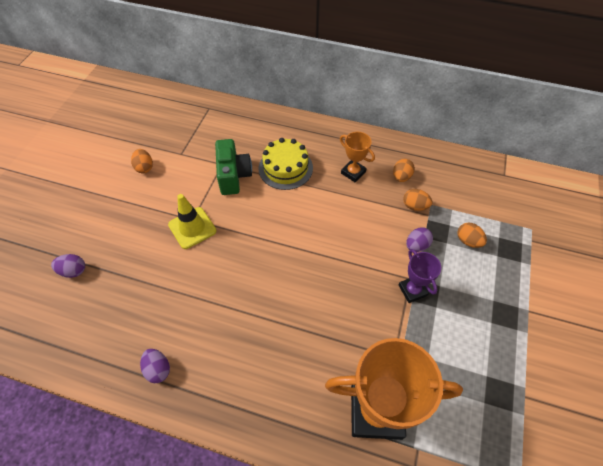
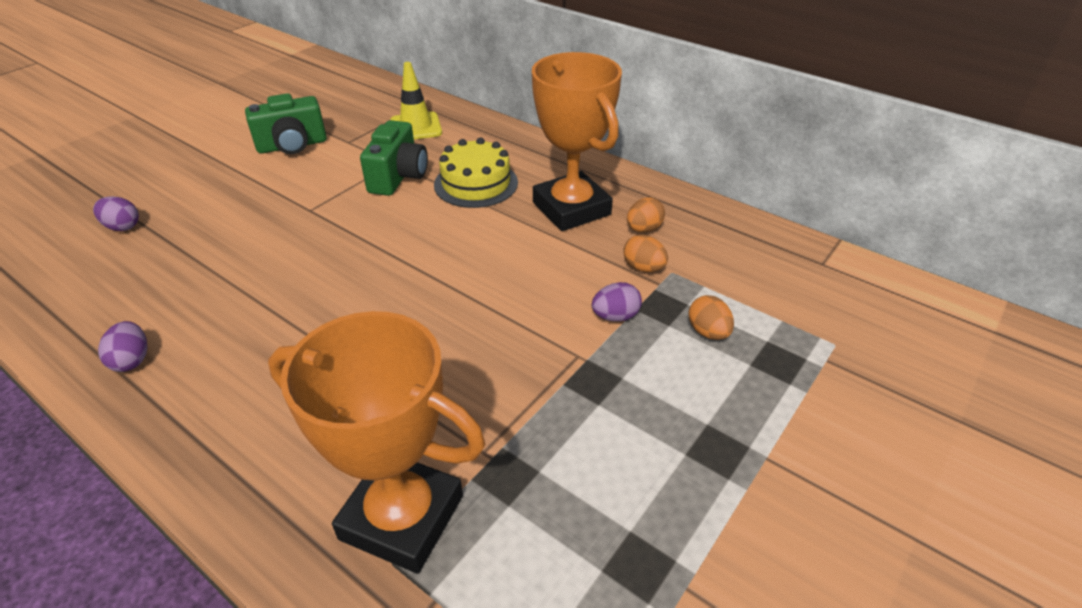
camera: 20 degrees right, 15 degrees down
orange egg [131,149,153,173] -> green camera [245,93,327,154]
yellow traffic cone [168,194,217,249] -> yellow traffic cone moved to [390,62,442,139]
orange trophy [340,132,375,182] -> orange trophy [532,52,622,231], size x2.00
purple trophy [399,249,441,303] -> none

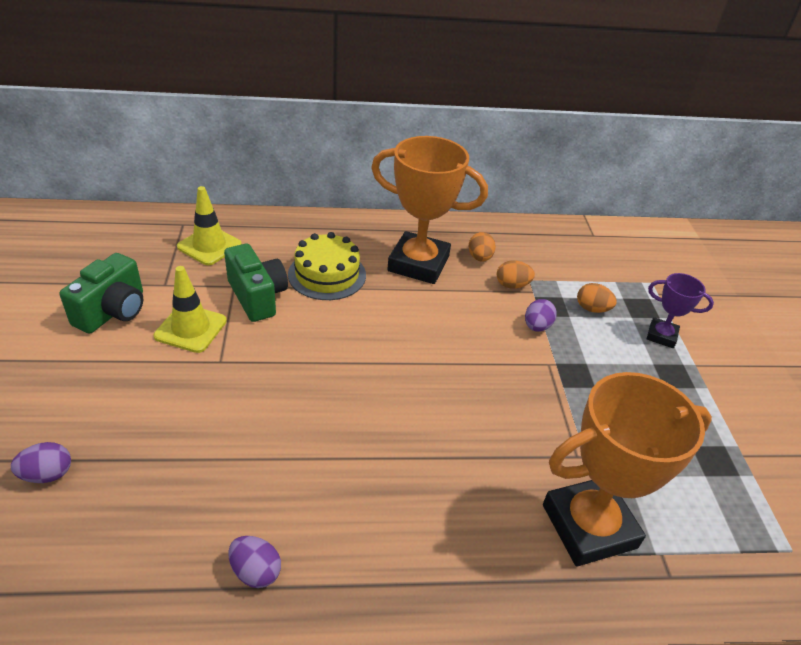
camera: 45 degrees left, 0 degrees up
none -> yellow traffic cone [154,266,227,353]
none -> purple trophy [647,273,714,348]

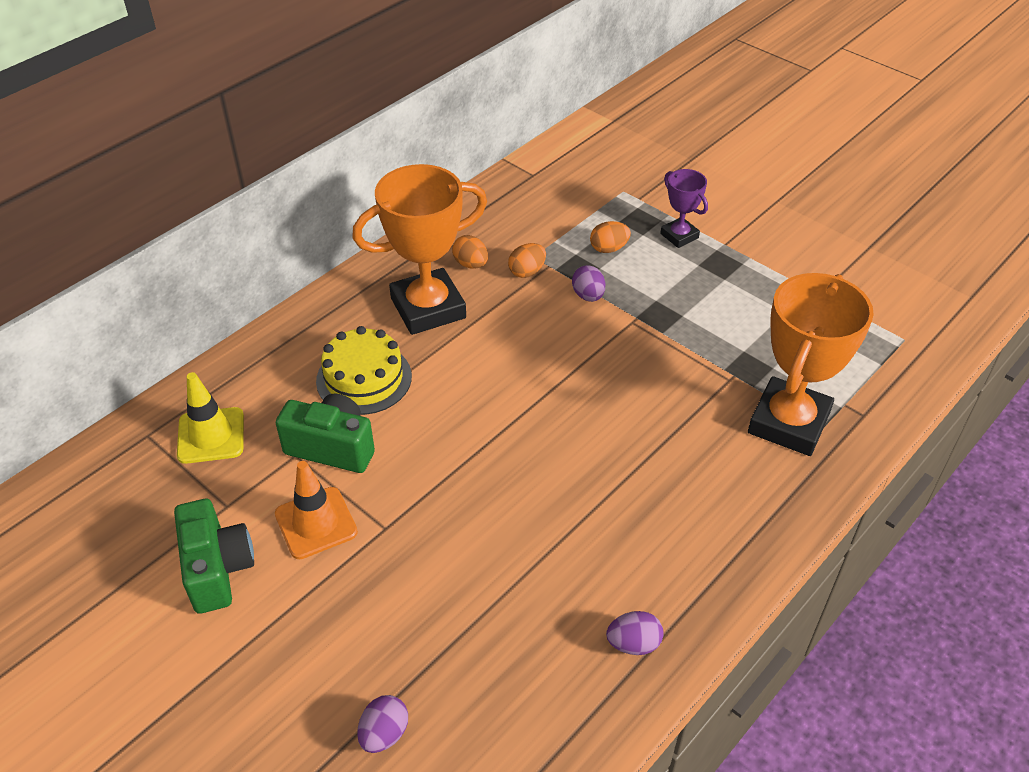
camera: 40 degrees left, 5 degrees up
yellow traffic cone [154,266,227,353] -> orange traffic cone [275,461,358,559]
purple trophy [647,273,714,348] -> purple trophy turned 75 degrees clockwise [660,169,708,248]

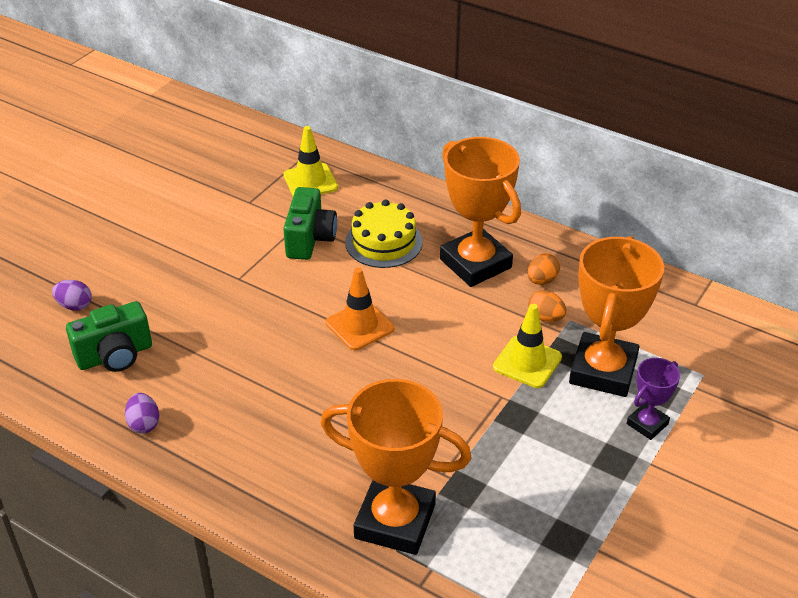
camera: 80 degrees right, 5 degrees down
green camera [174,499,254,614] -> green camera moved to [66,301,152,372]
orange traffic cone [275,461,358,559] -> orange traffic cone moved to [326,268,394,350]
purple egg [572,265,605,302] -> yellow traffic cone [493,304,562,388]
orange egg [590,221,631,253] -> orange trophy [569,236,664,397]

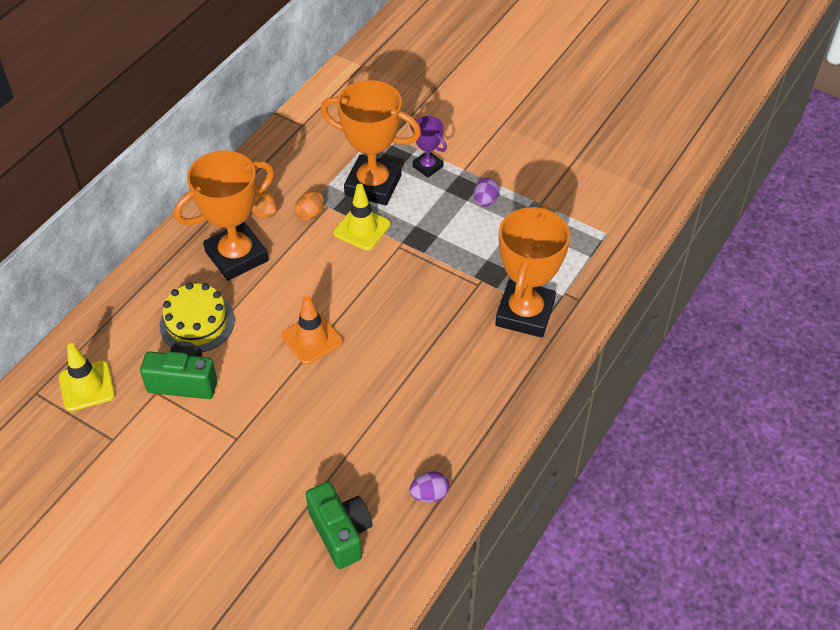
camera: 90 degrees left, 10 degrees up
purple egg [52,280,92,311] -> purple egg moved to [474,178,500,207]

